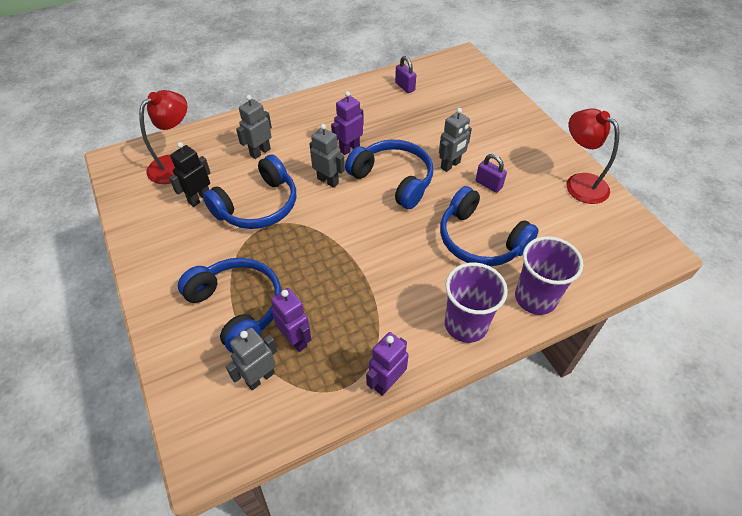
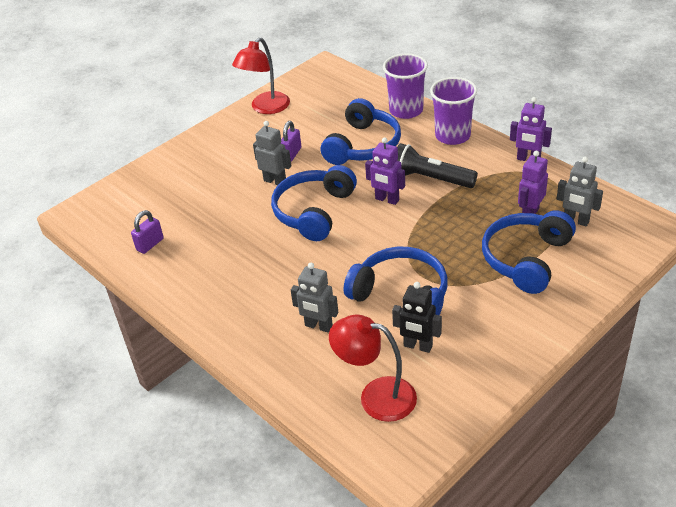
camera: 105 degrees left, 10 degrees down
grey robot [309,124,345,188] -> none
purple robot [331,91,364,155] -> purple robot moved to [365,137,405,205]
none -> black flashlight [397,143,478,188]

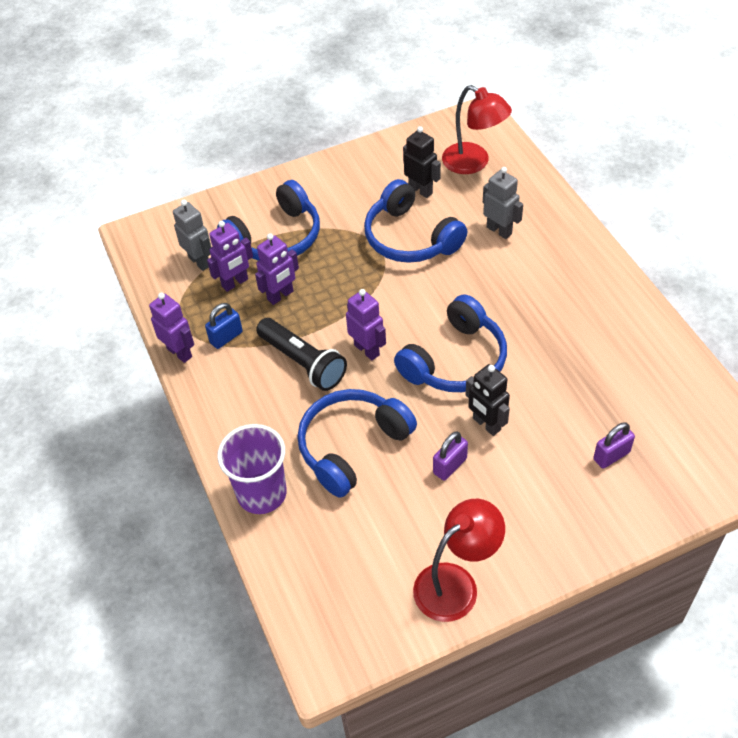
camera: 160 degrees left, 10 degrees up
purple padlock [131,210,164,254] -> purple padlock moved to [593,422,635,469]
grey robot [253,121,291,185] -> black robot [466,364,510,436]
purple cup [430,77,477,145] -> none
none -> blue padlock [205,303,243,349]
none -> purple robot [255,233,299,305]

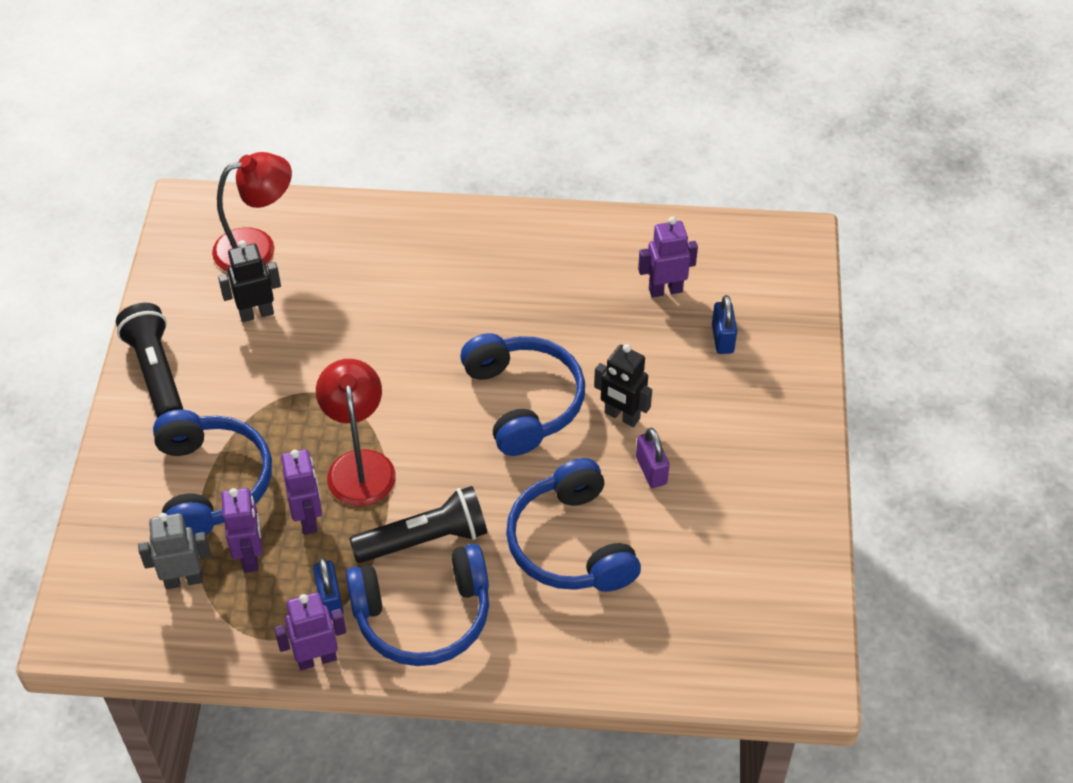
camera: 65 degrees left, 0 degrees up
purple cup [217,424,287,514] -> none
purple robot [346,289,386,360] -> purple robot moved to [638,217,698,298]
blue headphones [364,179,467,263] -> blue headphones moved to [346,543,489,666]
red lamp [413,499,505,622] -> red lamp moved to [316,359,396,506]
black robot [466,364,510,436] -> black robot turned 45 degrees clockwise [594,344,652,427]
grey robot [483,167,523,239] -> none
purple padlock [593,422,635,469] -> blue padlock [712,295,737,354]
none -> black flashlight [116,303,183,418]

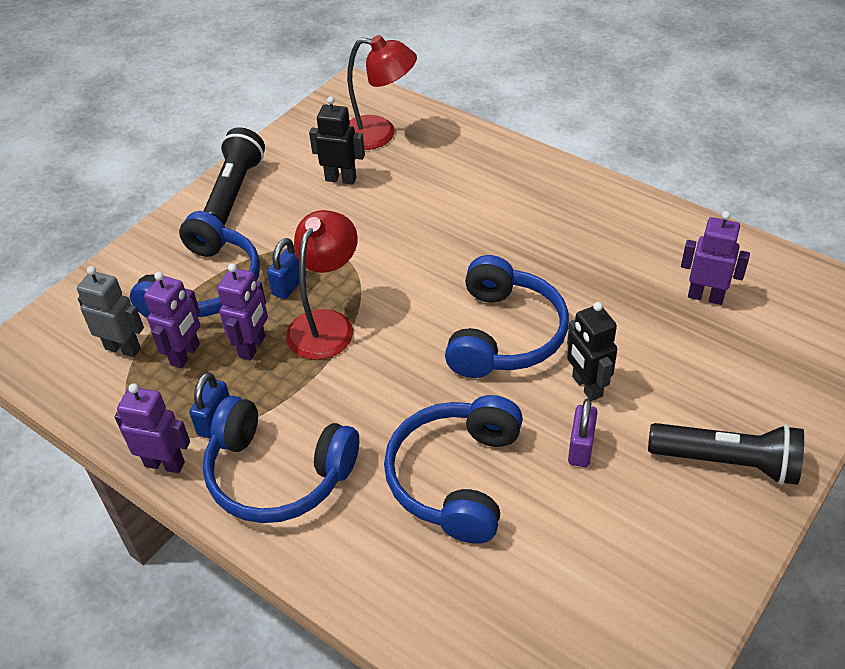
camera: 35 degrees right, 5 degrees down
black flashlight [349,486,487,563] -> black flashlight moved to [648,423,804,485]
blue padlock [712,295,737,354] -> blue padlock moved to [267,238,306,299]

